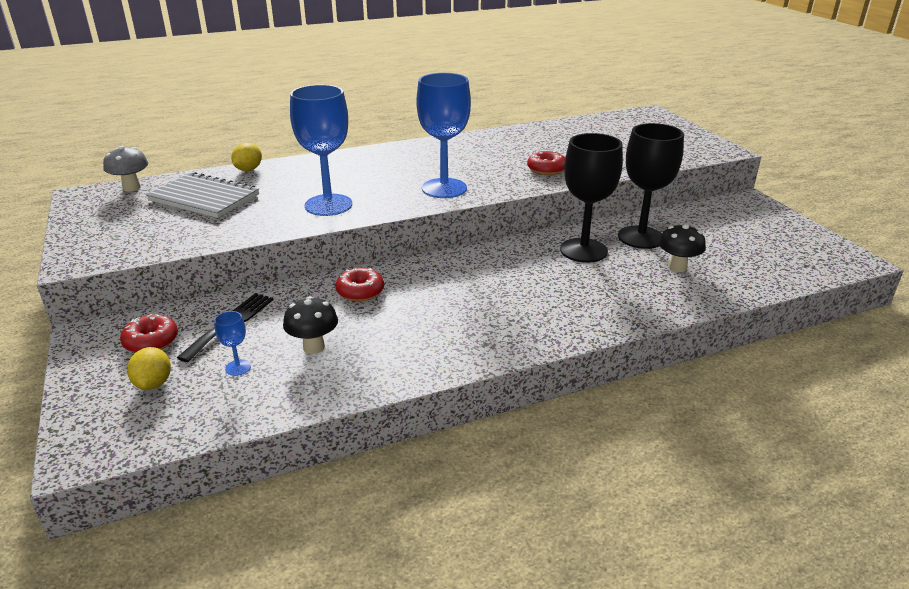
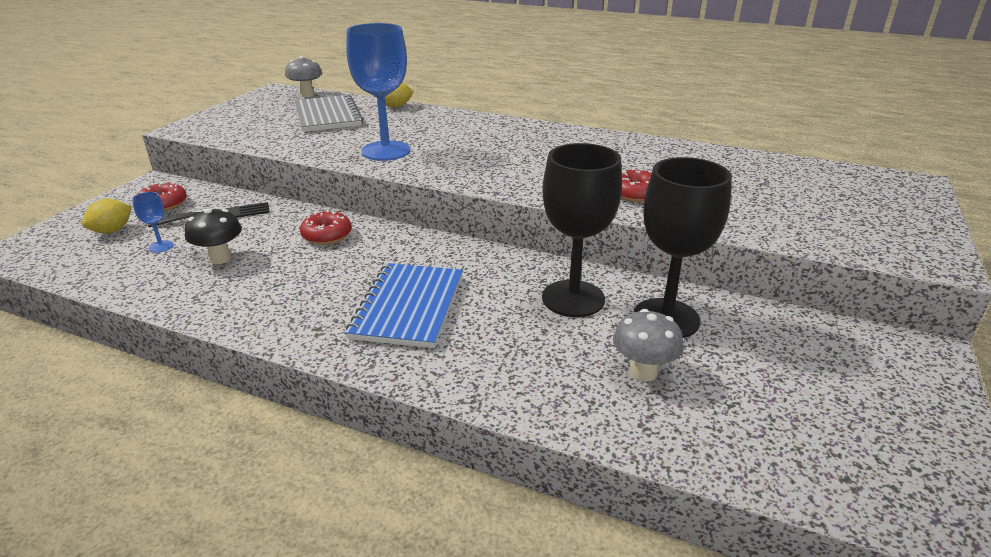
camera: 45 degrees right, 0 degrees up
blue goblet [416,73,471,198] -> none
black mushroom [658,224,706,272] -> grey mushroom [613,309,684,382]
none -> blue notebook [346,263,463,348]

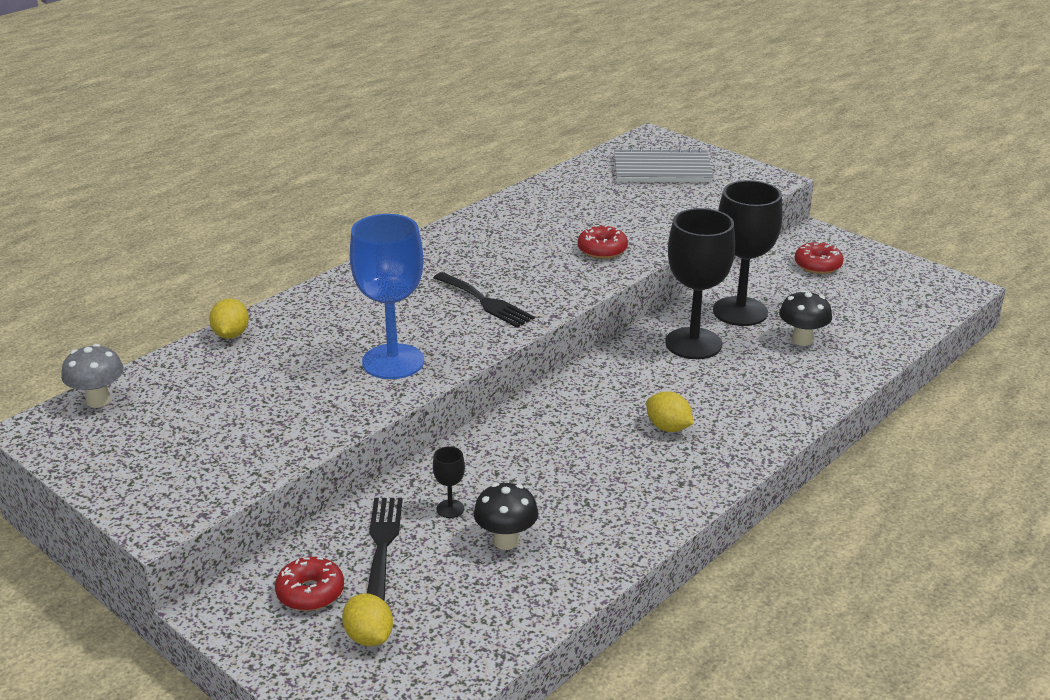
camera: 70 degrees left, 0 degrees up
blue goblet [132,192,174,253] -> none
grey notebook [294,94,363,132] -> grey notebook moved to [614,147,713,182]
red donut [300,210,352,245] -> red donut moved to [794,241,844,274]
blue notebook [346,263,463,348] -> yellow lemon [646,391,694,432]
grey mushroom [613,309,684,382] -> black mushroom [779,290,832,346]
none -> black fork [433,272,535,328]
none -> black goblet [433,446,465,518]

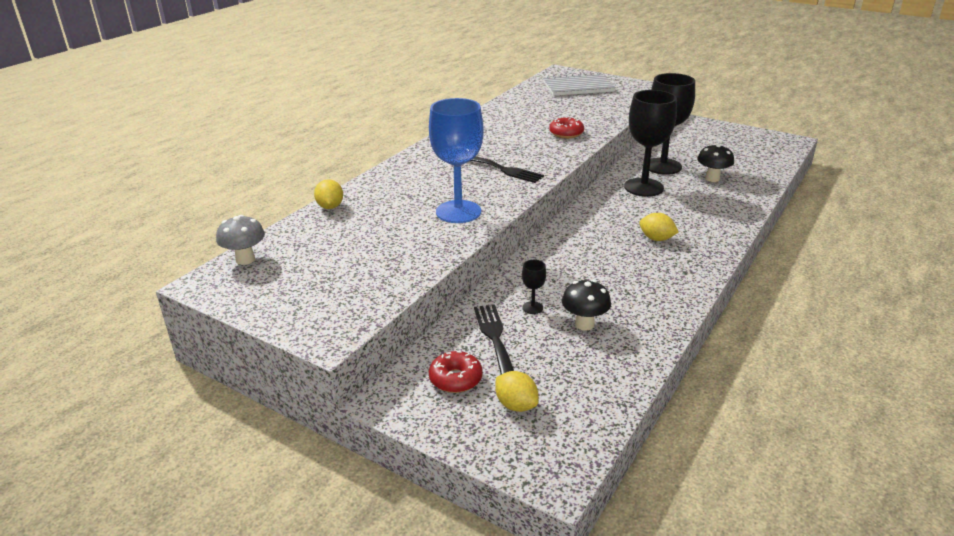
camera: 10 degrees left, 0 degrees up
red donut [794,241,844,274] -> none

